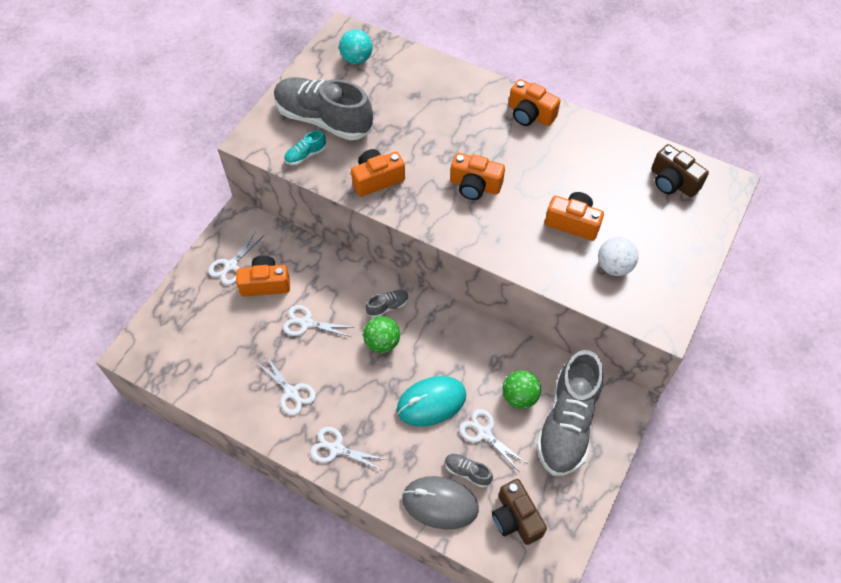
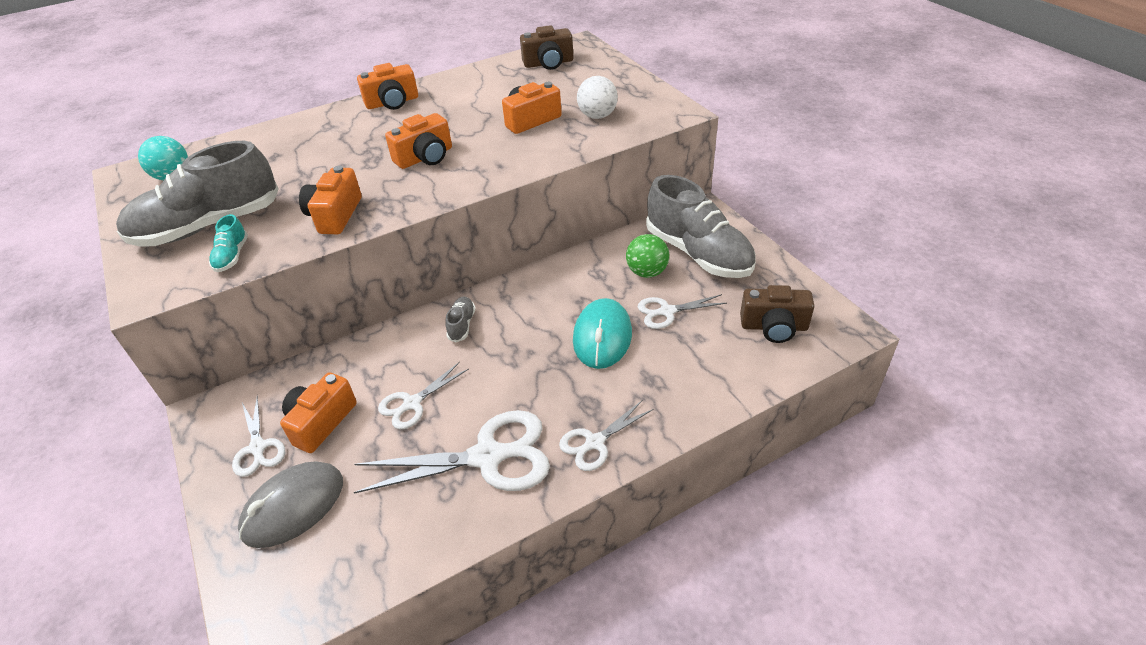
camera: 55 degrees left, 15 degrees down
white scissors [256,356,316,415] -> white scissors [354,410,550,494], size x1.82
green ball [363,316,400,353] -> none
grey mouse [402,476,479,529] -> grey mouse moved to [238,461,343,548]
grey shoe [445,453,493,488] -> none

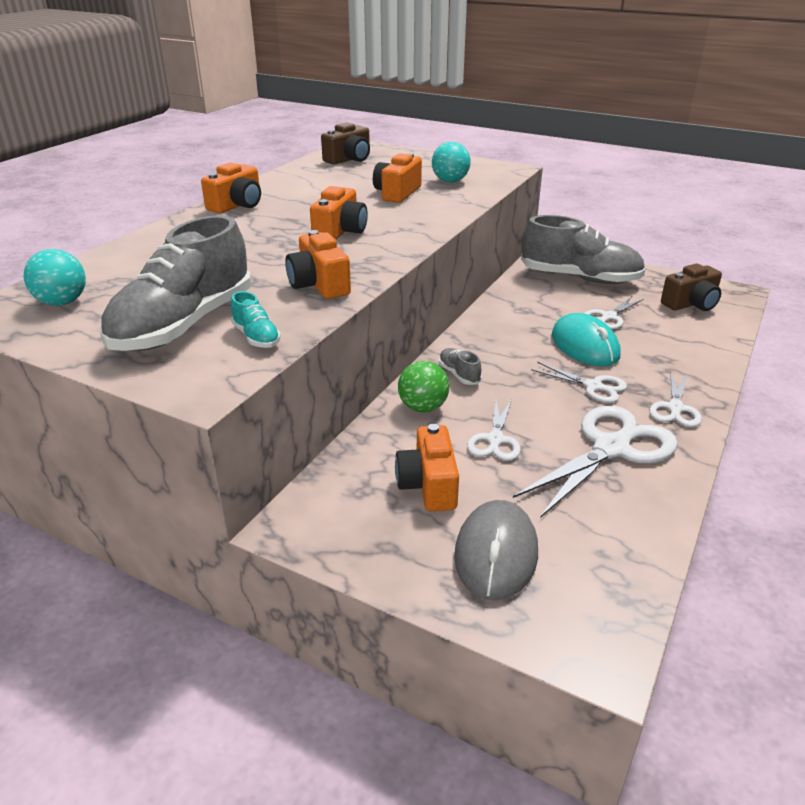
camera: 35 degrees left, 10 degrees down
white scissors [232,395,285,477] -> white scissors moved to [531,362,627,403]
white ball [577,76,618,119] -> turquoise ball [432,142,471,183]
green ball [626,234,669,278] -> green ball moved to [398,361,449,412]

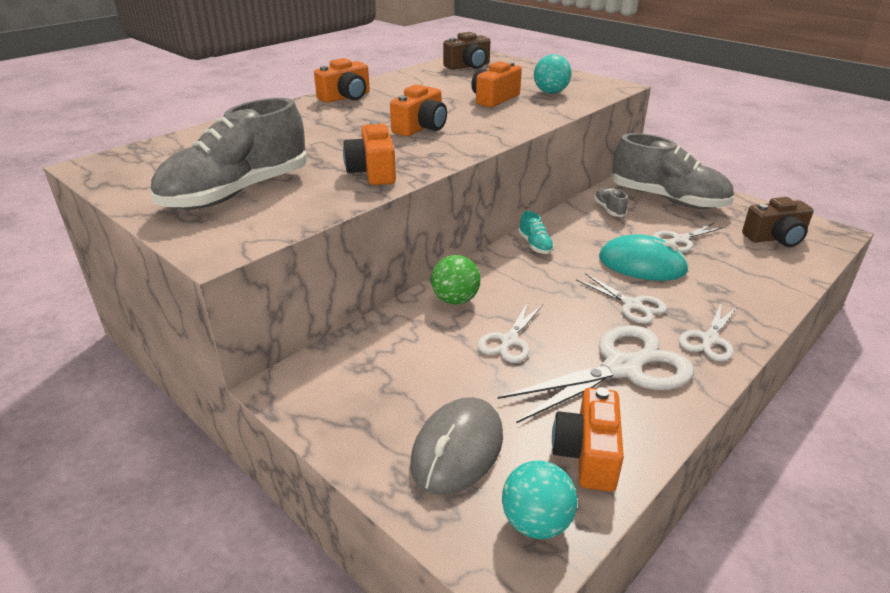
camera: 15 degrees right, 0 degrees up
turquoise ball [24,249,86,306] -> turquoise ball moved to [502,460,578,539]
turquoise shoe [231,291,281,348] -> turquoise shoe moved to [518,211,554,254]
orange camera [395,424,459,511] -> orange camera moved to [552,387,624,492]
grey shoe [439,348,482,385] -> grey shoe moved to [594,188,628,217]
turquoise mouse [552,313,621,366] -> turquoise mouse turned 60 degrees counterclockwise [599,234,689,281]

